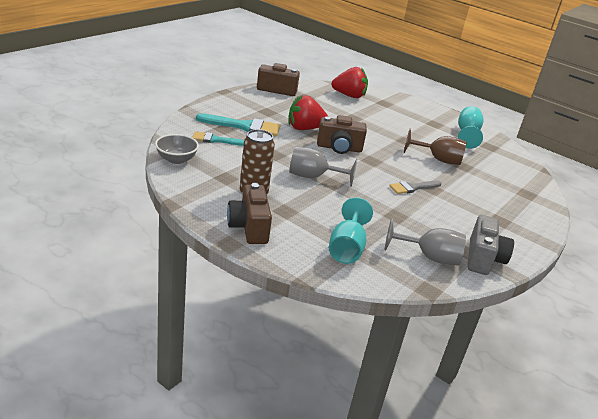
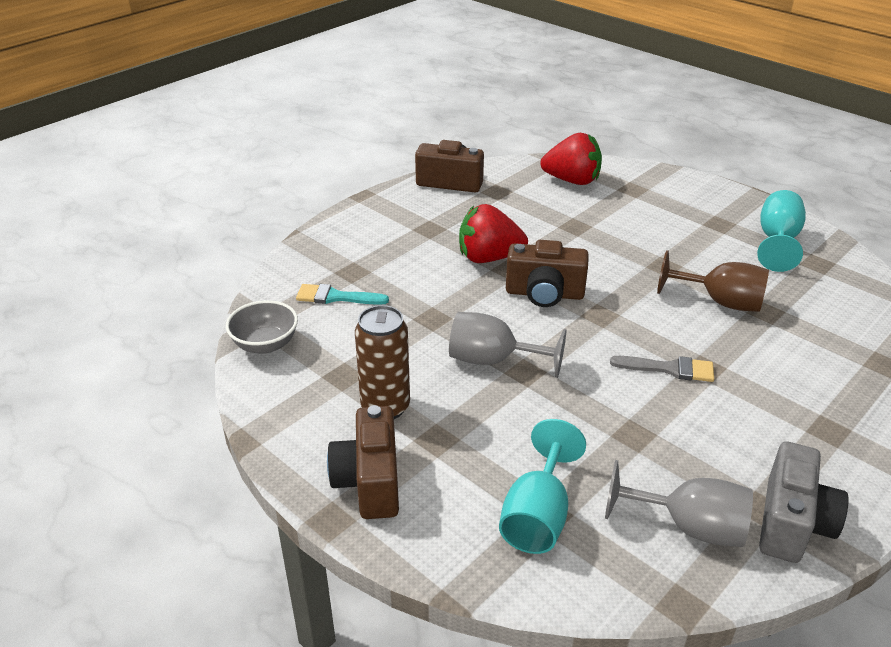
camera: 10 degrees right, 5 degrees up
turquoise brush [196,113,280,137] -> none
grey brush [389,181,441,194] -> grey brush turned 150 degrees counterclockwise [610,356,714,382]

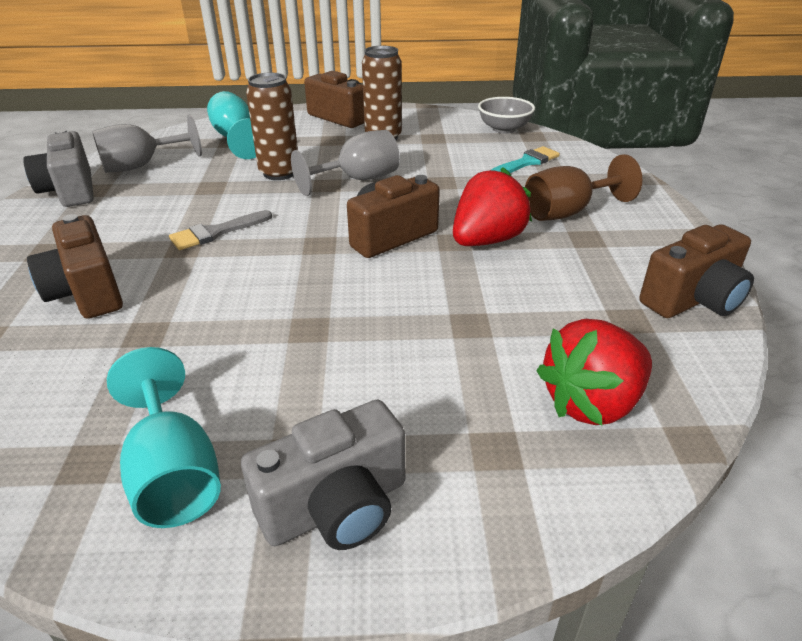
camera: 135 degrees right, 0 degrees up
brown goblet [657,250,769,312] -> brown goblet moved to [525,154,642,221]
none -> brown camera [27,214,123,319]
none -> grey camera [241,400,405,550]
none -> brown can [246,73,298,180]

